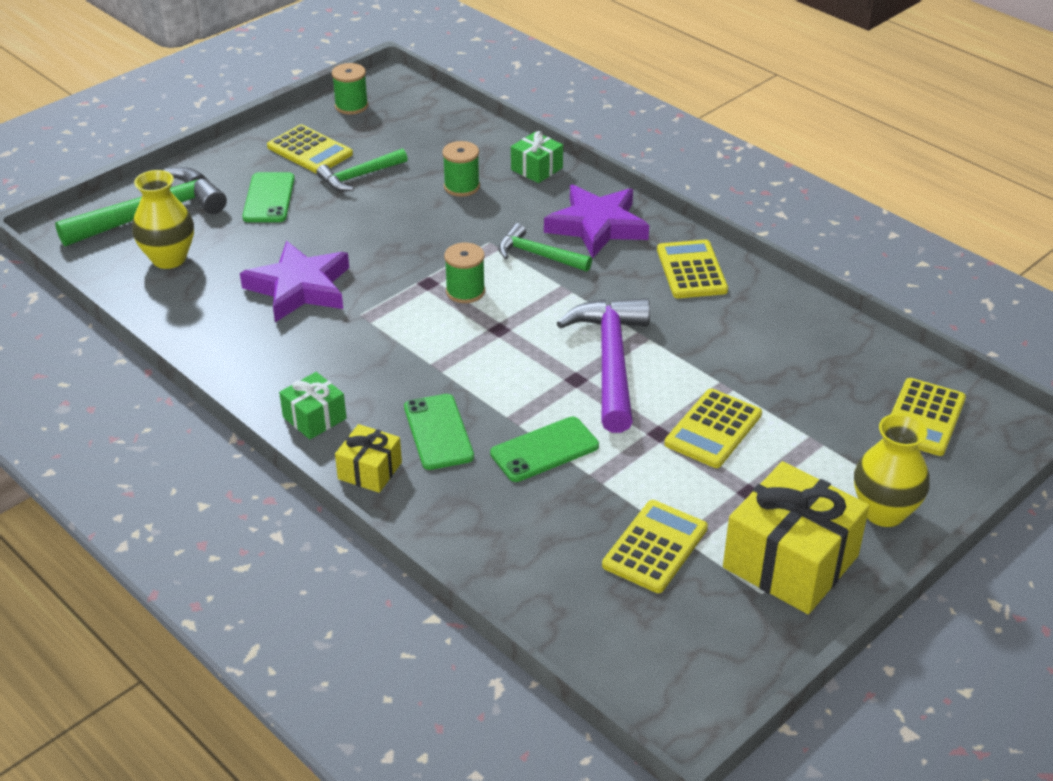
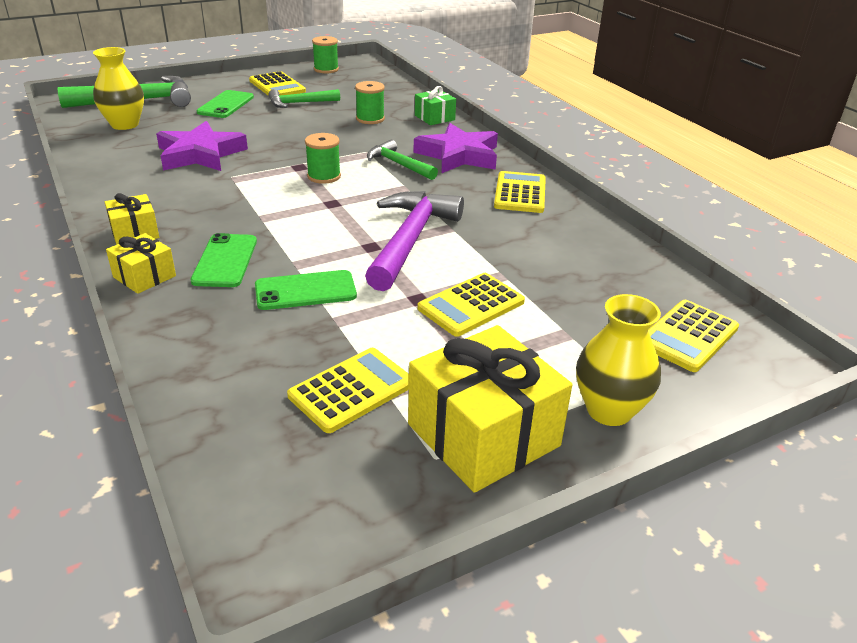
camera: 15 degrees right, 5 degrees down
green gift [279,372,346,439] -> yellow gift [105,193,159,245]

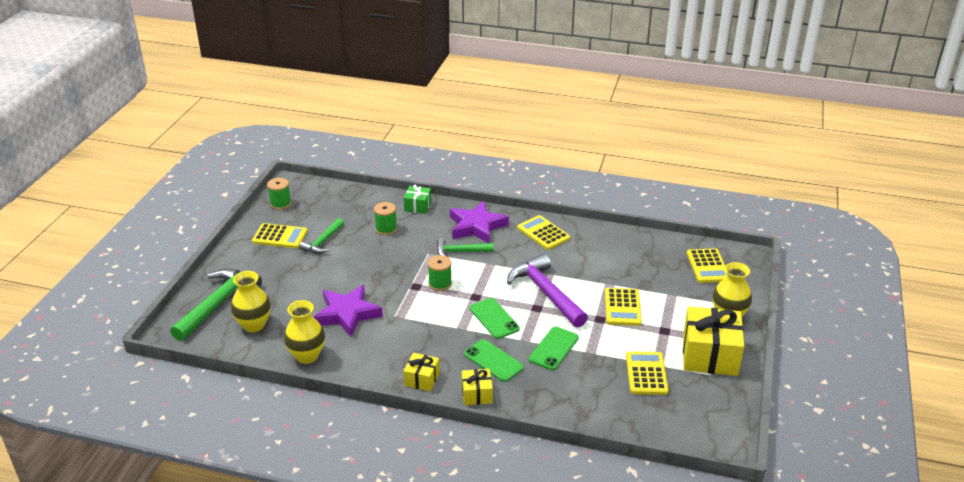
camera: 45 degrees left, 0 degrees up
green phone [196,90,254,118] -> green phone moved to [470,298,520,339]
none -> yellow vase [284,300,325,364]

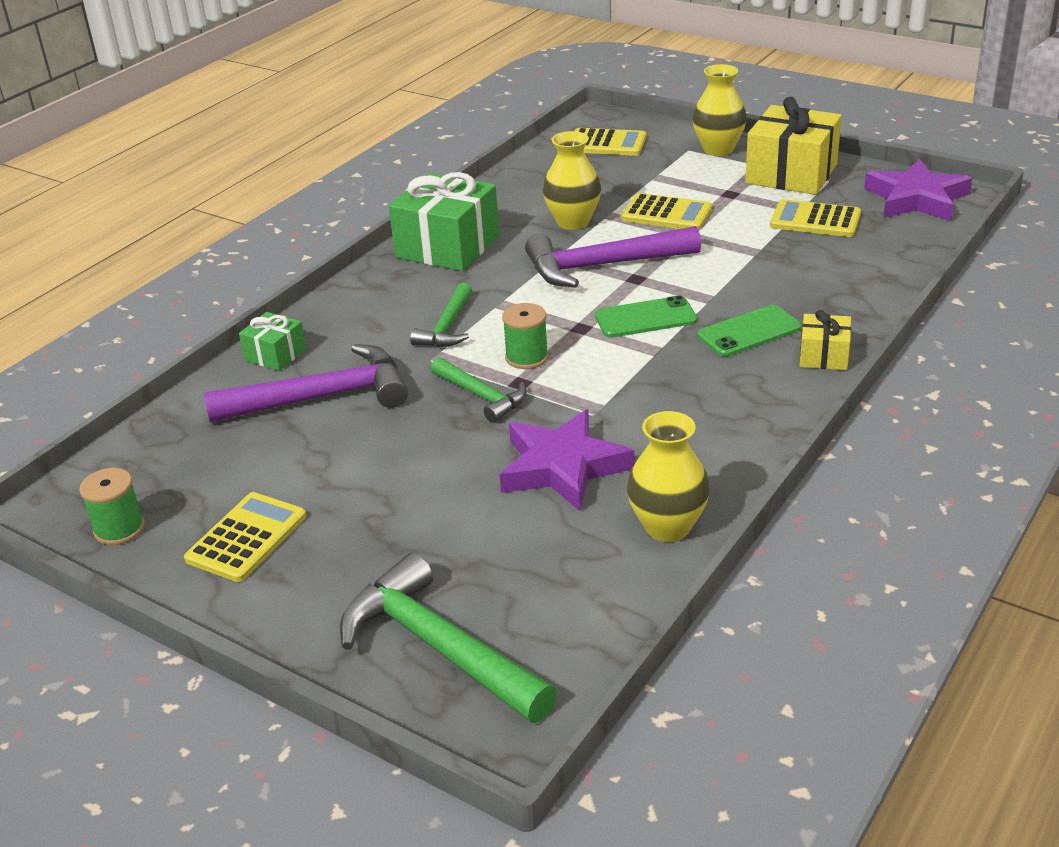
camera: 70 degrees left, 0 degrees up
yellow vase [231,271,271,332] -> yellow vase moved to [543,131,601,230]
green hammer [299,218,344,254] -> green hammer moved to [430,357,527,423]
green spool [374,202,397,235] -> purple hammer [204,344,408,423]
yellow gift [404,353,440,391] -> none
purple star [450,201,509,243] -> purple star moved to [864,159,972,221]
yellow calculator [517,215,570,250] -> green gift [389,172,499,271]
green phone [529,327,579,370] -> none

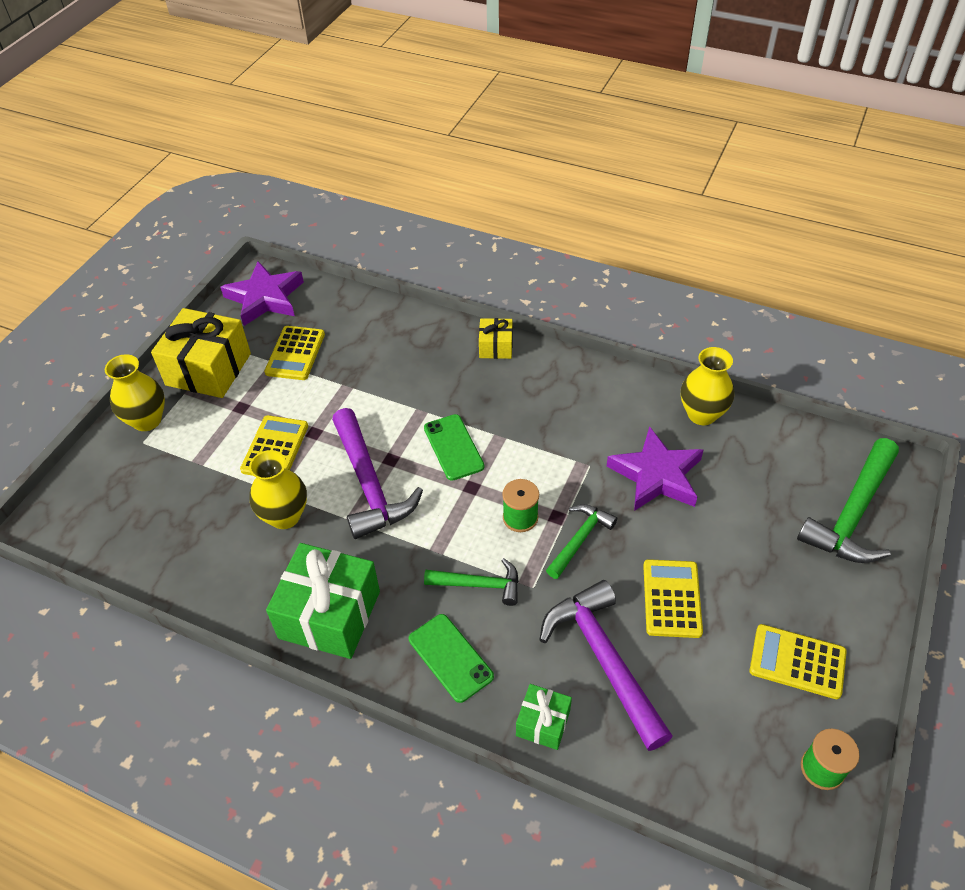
camera: 100 degrees left, 15 degrees up
yellow calculator [575,128,646,156] -> yellow calculator moved to [643,559,703,638]
green phone [698,305,802,357] -> green phone moved to [409,614,494,703]

